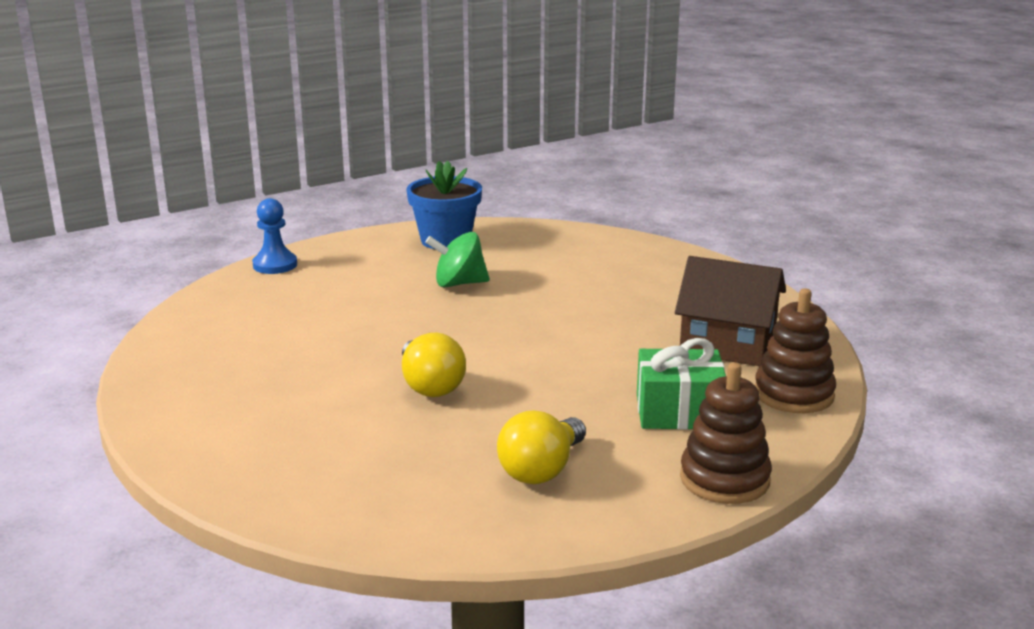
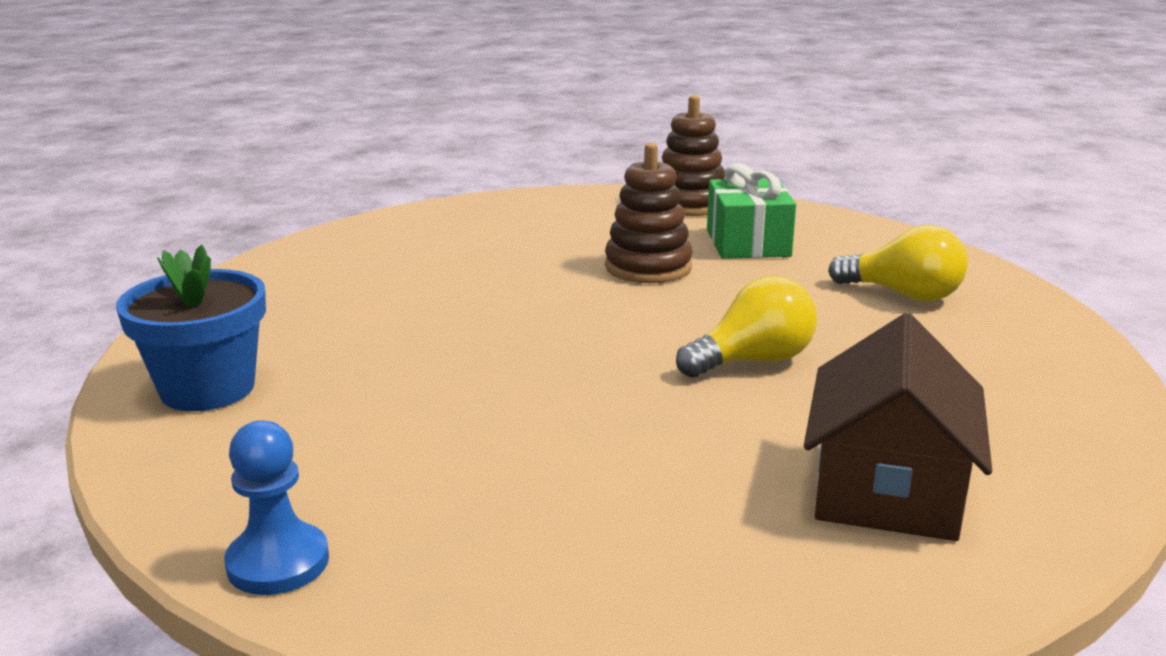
camera: 95 degrees left, 0 degrees up
green spinning top [425,232,490,288] -> none
brown house [675,256,786,366] -> brown house moved to [804,313,992,541]
brown stacking toy [680,363,772,504] -> brown stacking toy moved to [605,143,692,283]

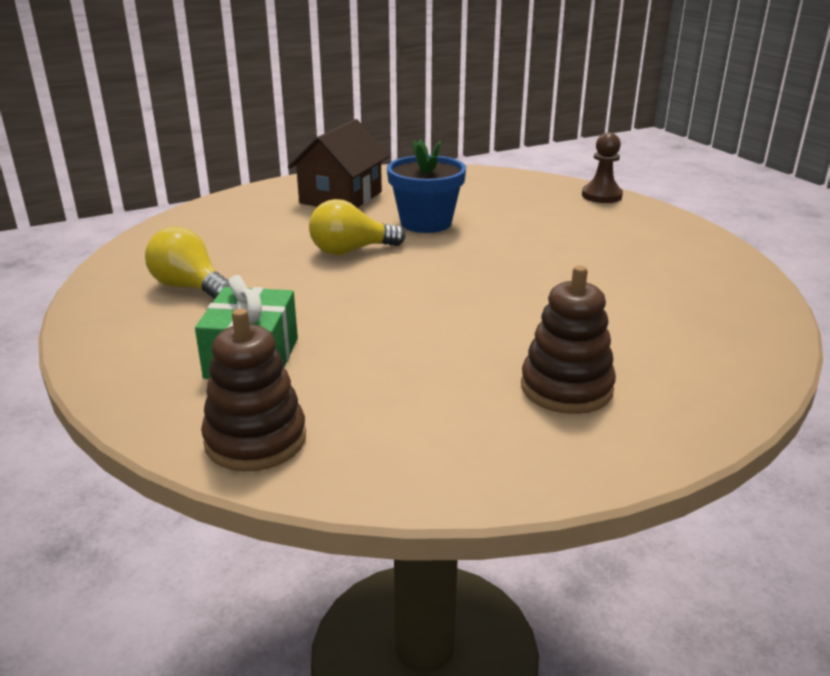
camera: 170 degrees left, 5 degrees up
blue flower pot [116,245,266,411] -> blue flower pot moved to [387,139,466,233]
blue pawn [224,420,329,595] -> brown pawn [582,132,623,203]
brown stacking toy [605,143,692,283] -> brown stacking toy moved to [521,265,616,414]

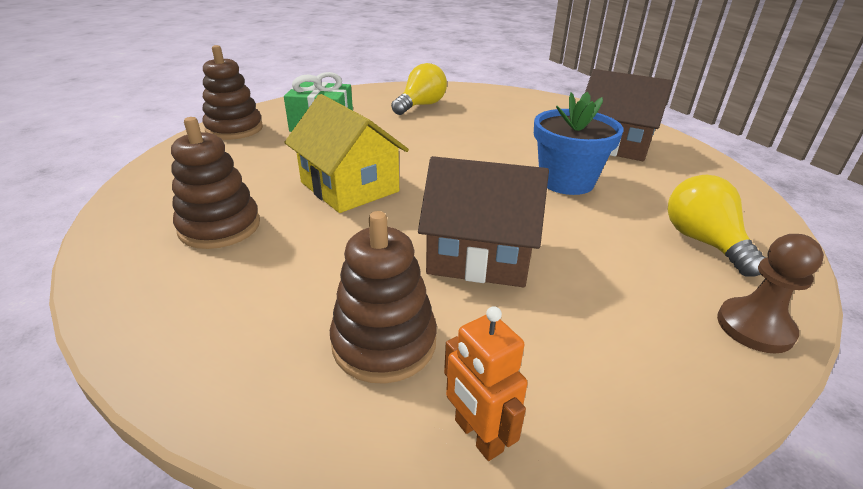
camera: 90 degrees right, 5 degrees up
yellow light bulb [309,199,405,255] -> yellow light bulb moved to [668,175,766,277]
none -> yellow house [284,94,409,213]
none -> brown stacking toy [330,211,437,384]
none -> brown house [418,156,549,287]
none -> orange robot [444,306,528,461]

